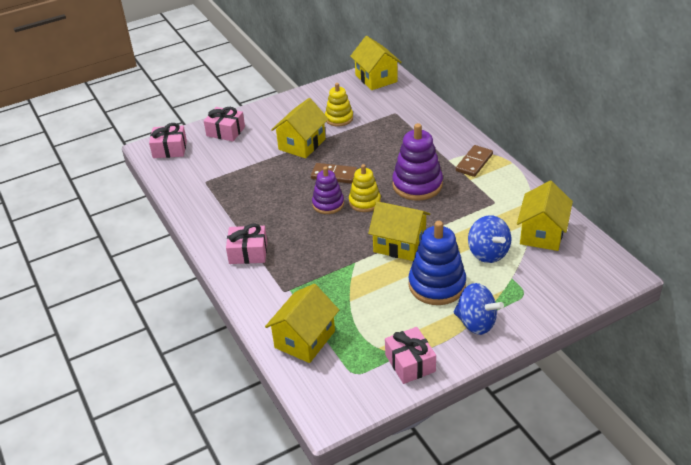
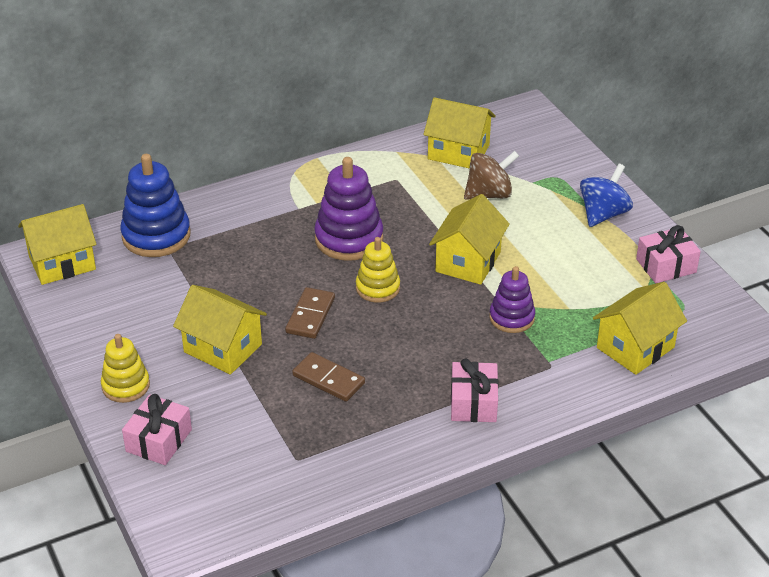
camera: 90 degrees left, 0 degrees up
pink gift [149,123,187,158] -> none
yellow house [265,284,339,363] -> yellow house turned 75 degrees counterclockwise [593,282,687,375]
purple stacking toy [312,166,344,214] -> purple stacking toy moved to [489,266,535,333]
yellow stacking toy [325,83,353,126] -> yellow stacking toy moved to [101,334,150,403]
blue stacking toy [408,221,466,305] -> blue stacking toy moved to [120,154,190,257]
brown domino [456,145,493,177] -> brown domino moved to [292,352,365,402]
blue spinning top [468,215,511,263] -> brown spinning top [464,151,519,200]

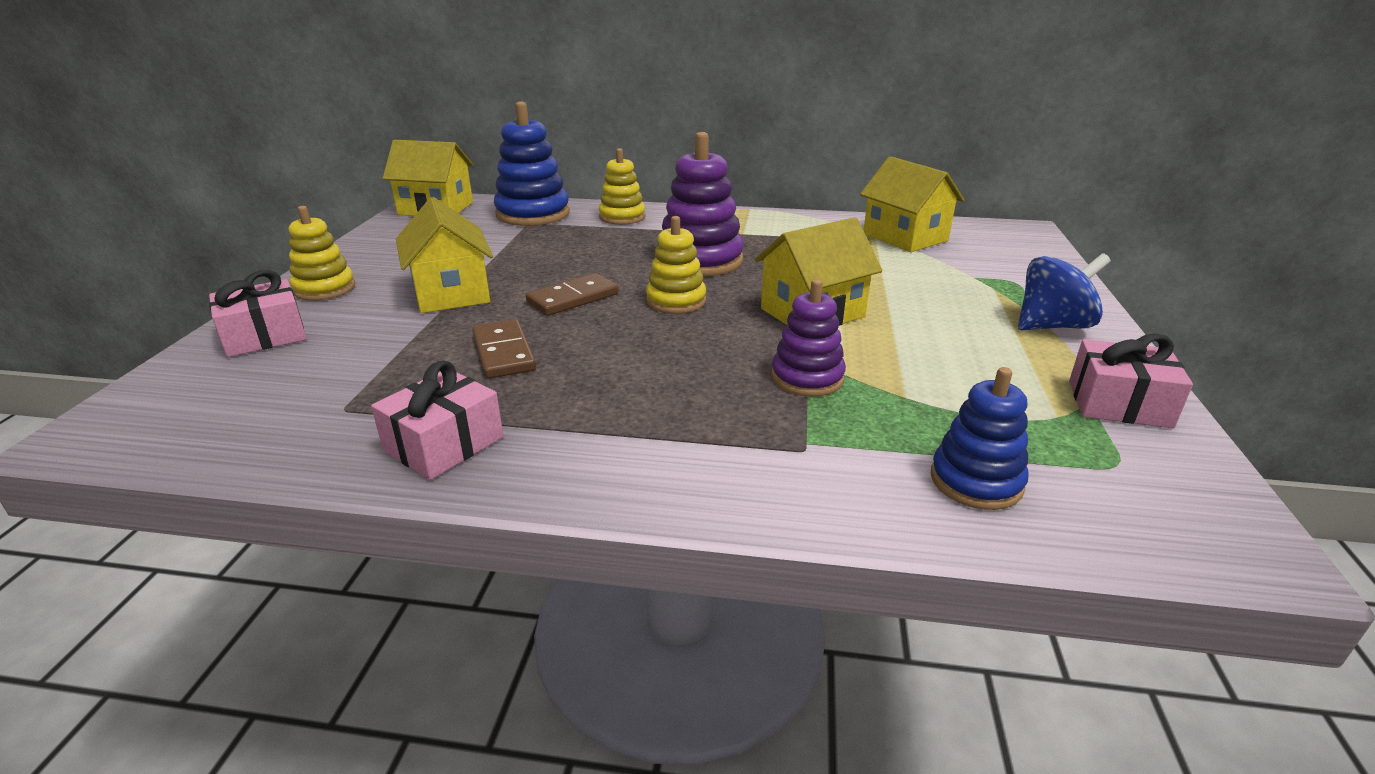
camera: 35 degrees right, 10 degrees down
pink gift [451,359,499,422] -> pink gift moved to [371,360,504,480]
brown spinning top [464,151,519,200] -> none
yellow house [593,282,687,375] -> blue stacking toy [931,367,1029,510]
none -> yellow stacking toy [599,148,646,225]

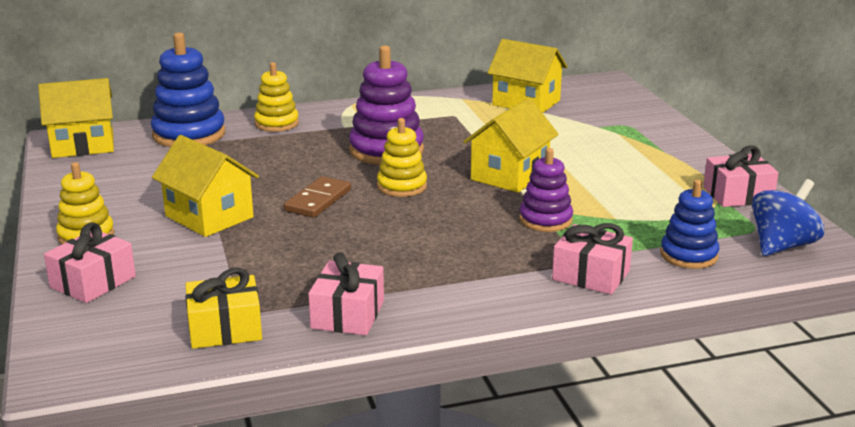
camera: 25 degrees left, 5 degrees down
brown domino [472,319,536,379] -> none
blue spinning top [1018,253,1111,330] -> blue spinning top moved to [752,179,824,256]
none -> yellow gift [185,268,262,349]
none -> pink gift [552,223,633,295]

